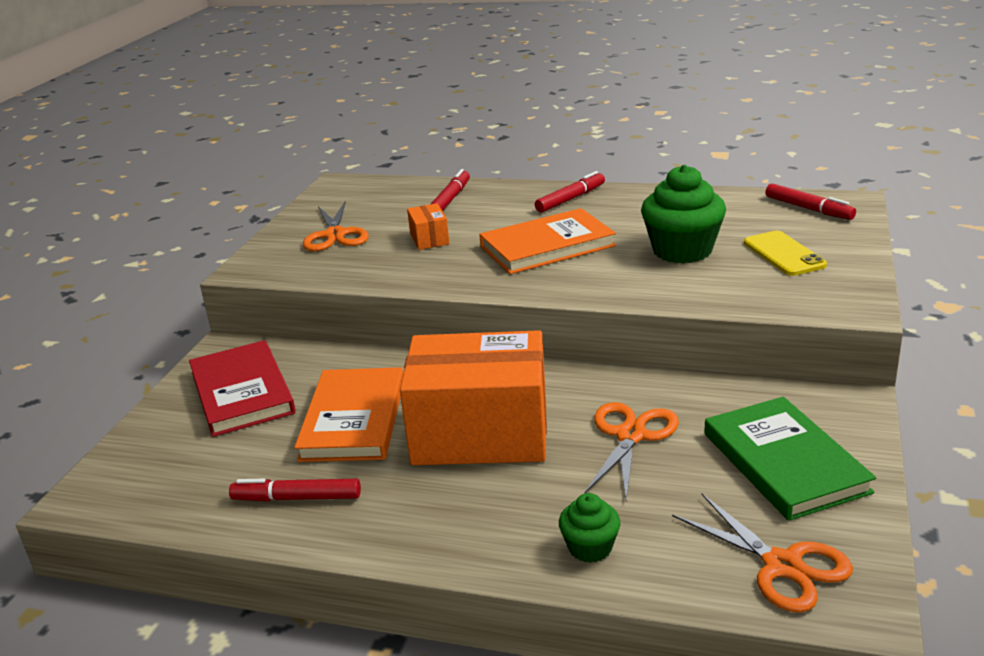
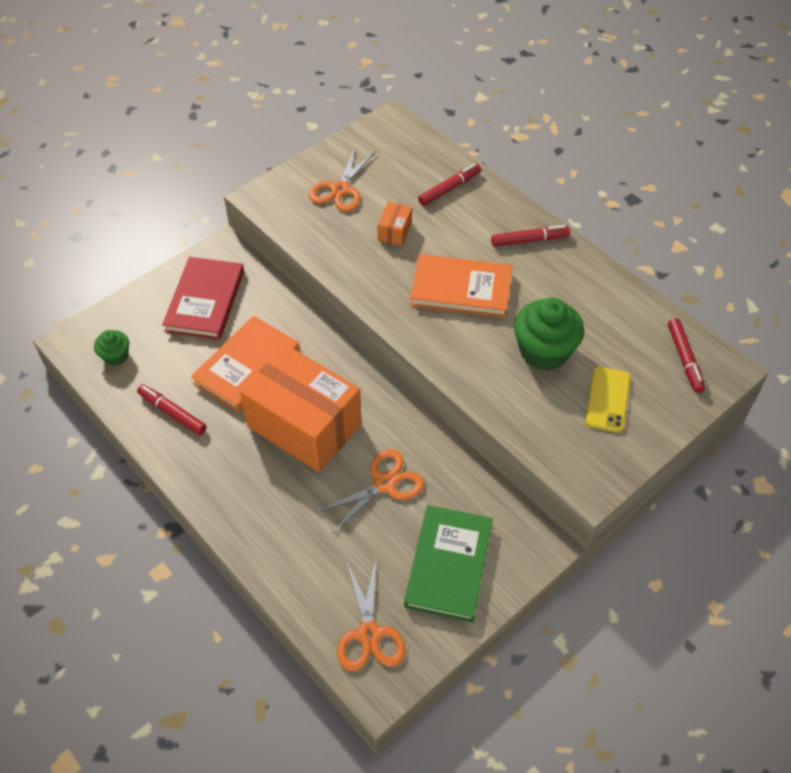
camera: 30 degrees right, 25 degrees up
green cupcake [559,493,620,563] -> green cupcake moved to [94,330,129,366]

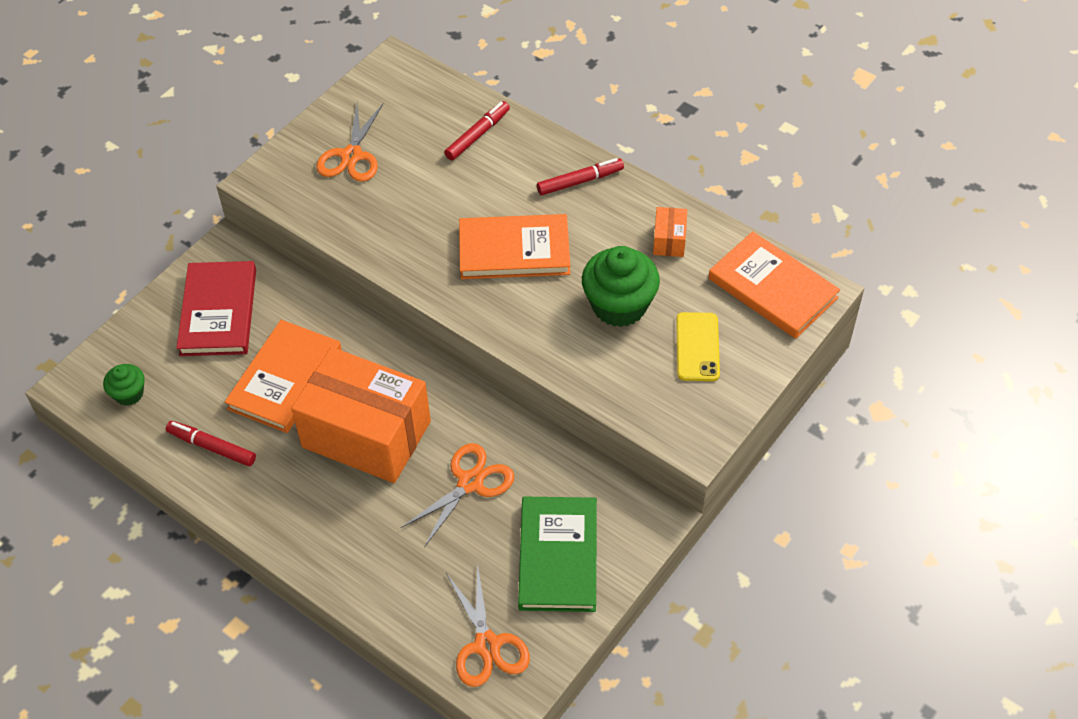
camera: 10 degrees left, 0 degrees up
orange box [377,202,412,246] -> orange box moved to [653,207,687,257]
red marker [668,319,705,393] -> orange book [709,231,840,339]

